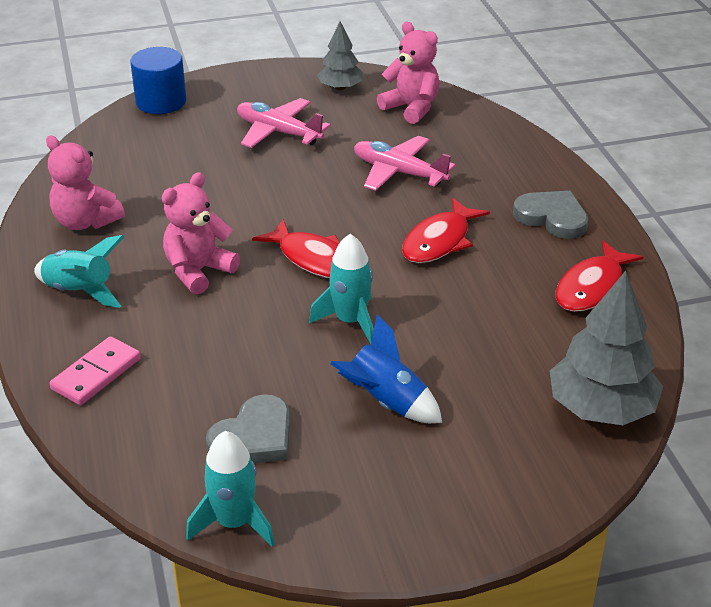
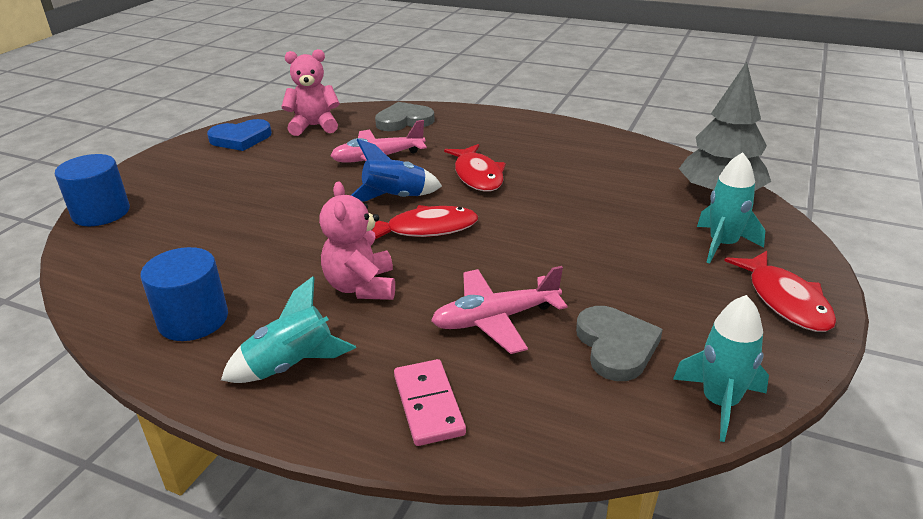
camera: 50 degrees left, 5 degrees down
pink teddy bear [46,136,125,230] -> blue cylinder [140,247,228,341]
pink plane [237,98,331,148] -> pink plane moved to [431,266,567,354]
turquoise rocket [309,234,373,344] -> turquoise rocket moved to [697,152,765,264]
grey tree [317,21,363,90] -> blue heart [207,119,272,151]
blue rocket [330,314,442,423] -> blue rocket moved to [351,139,442,202]
grey heart [513,191,588,239] -> grey heart moved to [375,102,435,131]
red fish [556,241,643,312] -> red fish moved to [724,251,836,332]

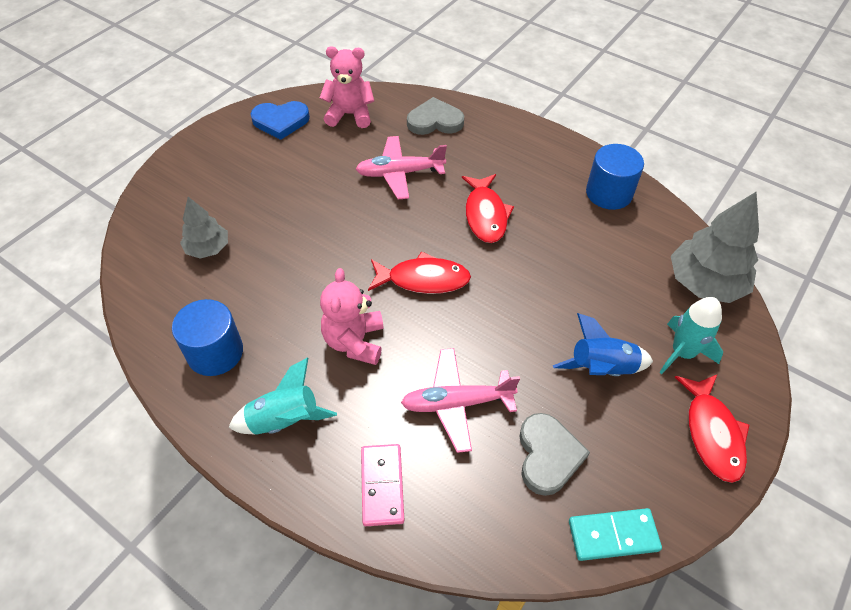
camera: 10 degrees right, 20 degrees up
blue cylinder [55,154,130,226] -> blue cylinder moved to [586,144,644,210]
blue rocket [351,139,442,202] -> blue rocket moved to [553,313,653,376]
turquoise rocket [673,295,769,442] -> turquoise domino [569,508,662,561]
none -> grey tree [180,197,228,259]

